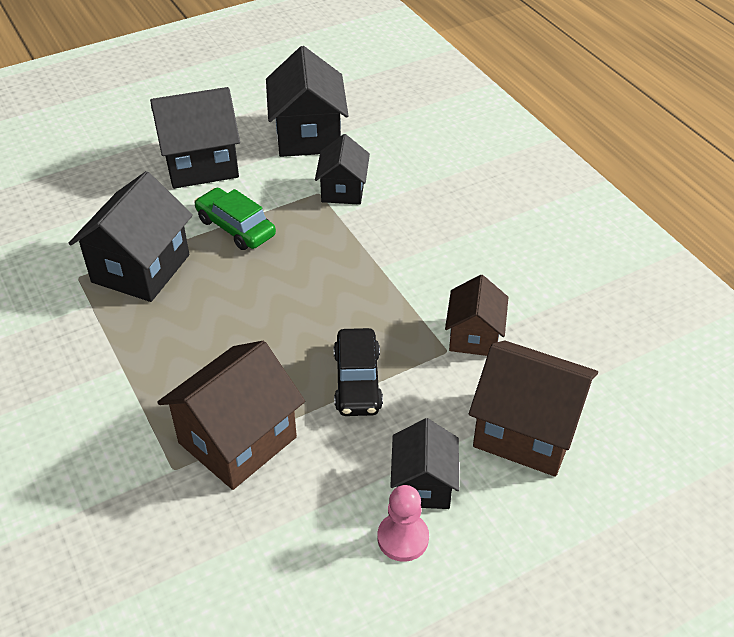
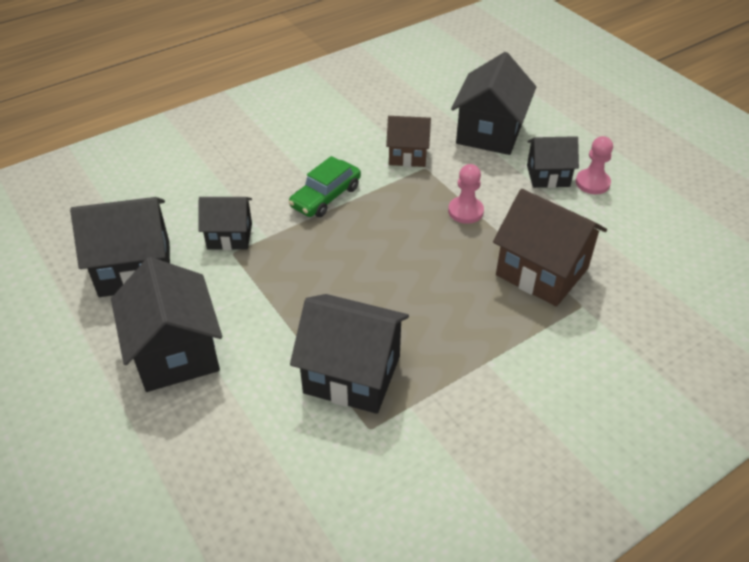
camera: 95 degrees left, 0 degrees up
green car [194,188,276,250] -> green car moved to [288,156,361,217]
black car [334,328,383,416] -> pink pawn [448,164,484,224]
brown house [469,341,598,477] -> black house [451,52,536,155]

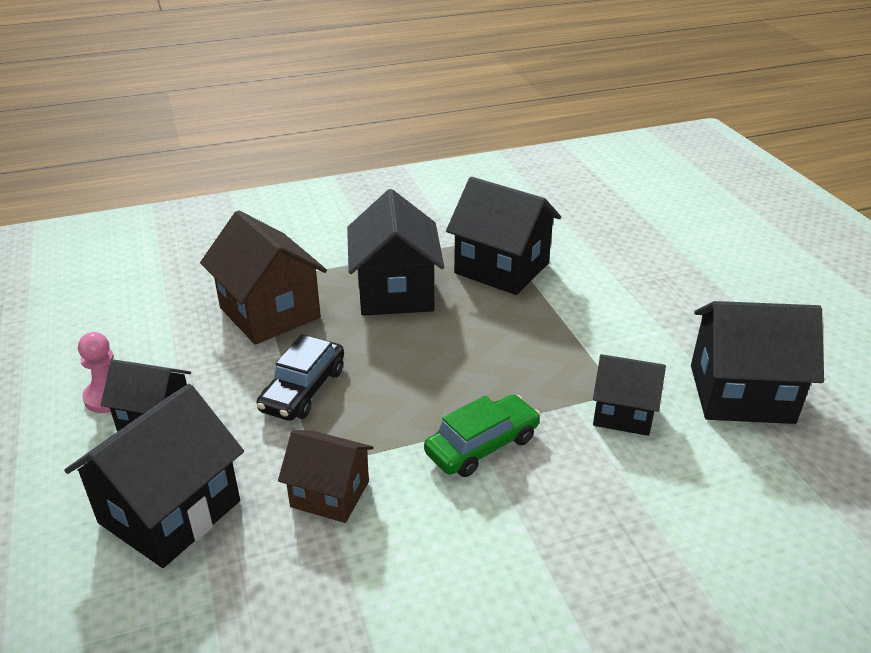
camera: 165 degrees left, 10 degrees down
black house [111,257,222,392] -> black house moved to [347,189,444,316]
pink pawn [448,164,484,224] -> black car [257,334,344,421]

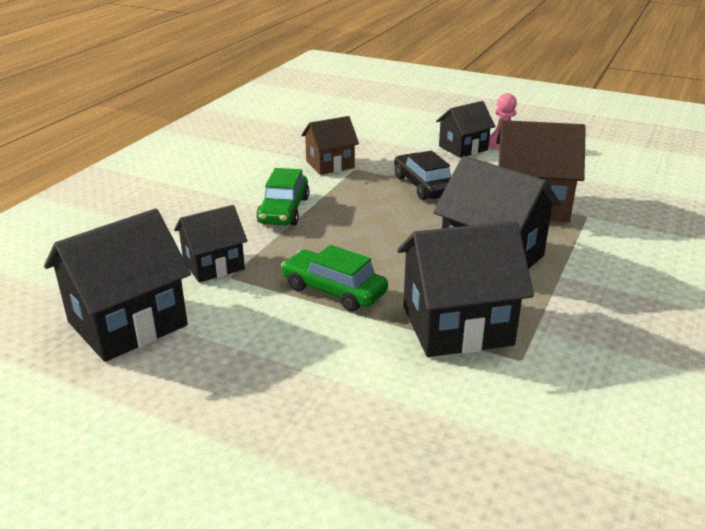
camera: 135 degrees right, 5 degrees down
black house [64,384,244,568] -> none
none -> green car [281,245,388,312]

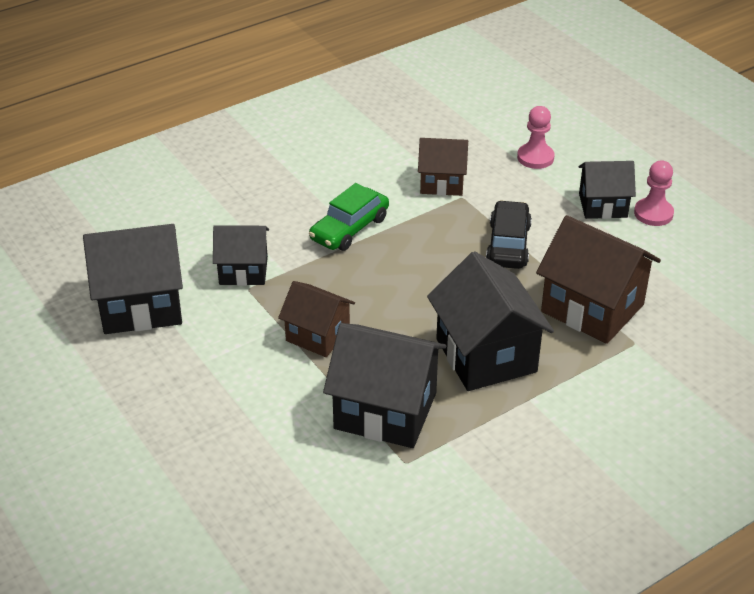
camera: 30 degrees right, 10 degrees up
green car [281,245,388,312] -> brown house [278,281,355,357]
none -> pink pawn [517,106,555,169]

